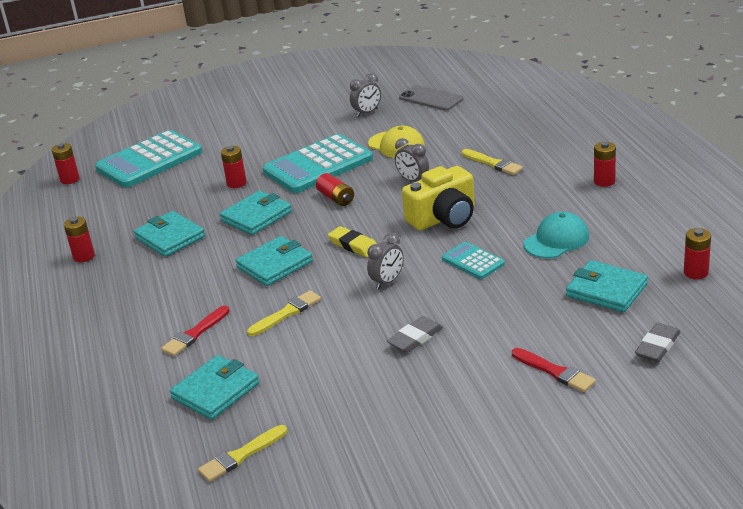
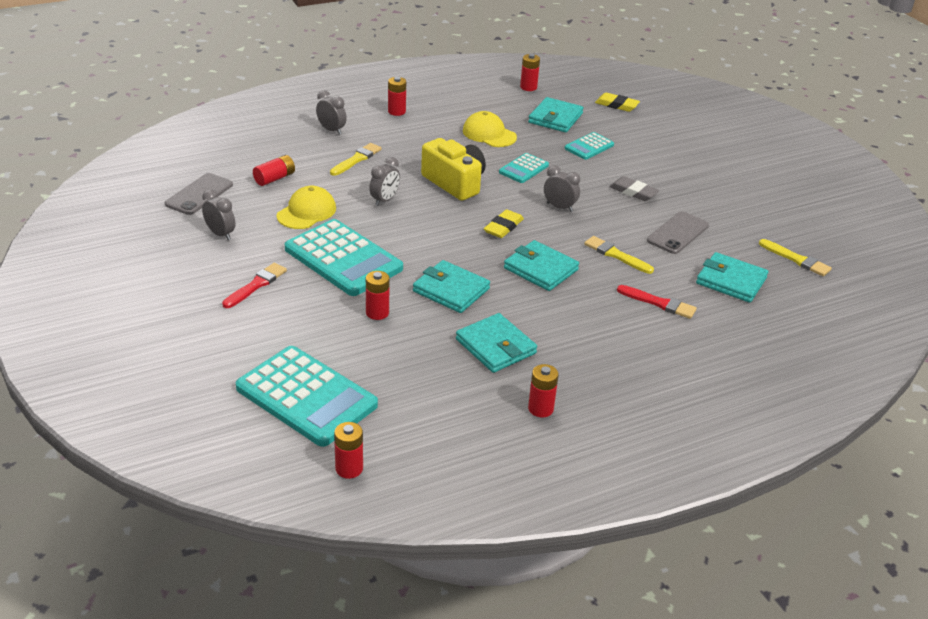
camera: 105 degrees left, 5 degrees up
turquoise wallet [134,211,205,257] -> turquoise wallet turned 75 degrees counterclockwise [456,313,537,373]
red battery [316,173,354,206] -> red battery moved to [253,155,295,186]
red brush [512,348,596,392] -> red brush moved to [222,263,287,308]
turquoise cap [523,212,589,258] -> yellow cap [463,111,517,147]
grey eraser [635,323,680,362] -> yellow eraser [595,93,640,112]
none -> grey clock [316,90,347,135]
none -> turquoise calculator [565,132,614,160]
none -> grey phone [647,211,709,254]

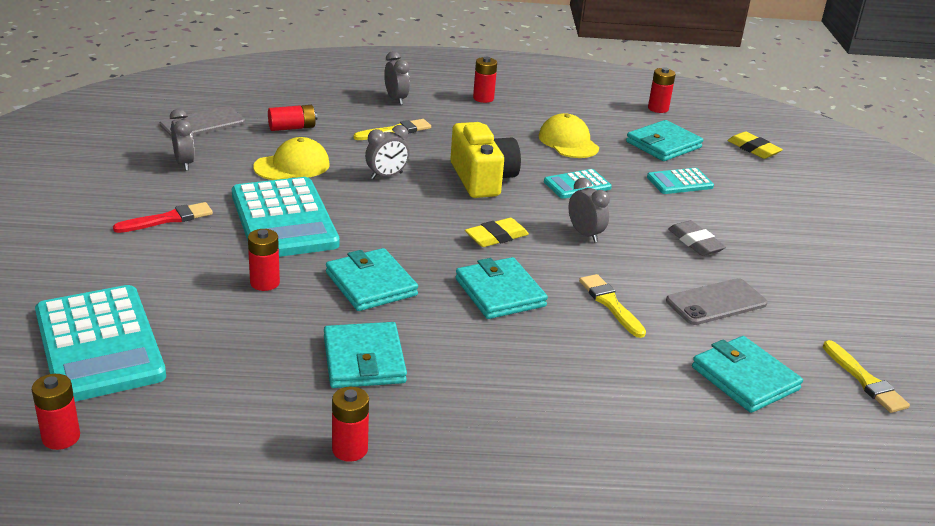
camera: 25 degrees right, 5 degrees down
red brush [617,285,697,319] -> none

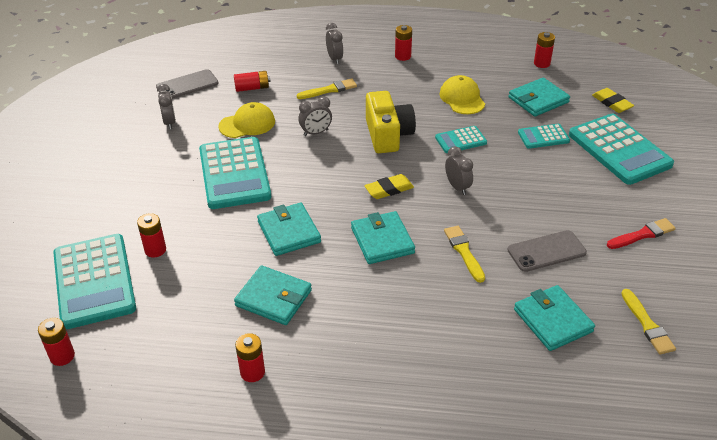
camera: 10 degrees right, 10 degrees up
red brush [113,202,213,233] -> red brush moved to [607,218,676,249]
red battery [248,229,280,291] -> red battery moved to [137,213,166,258]
turquoise wallet [324,322,407,388] -> turquoise wallet turned 60 degrees counterclockwise [234,265,312,325]
grey eraser [668,220,726,256] -> none
none -> turquoise calculator [569,114,674,185]

